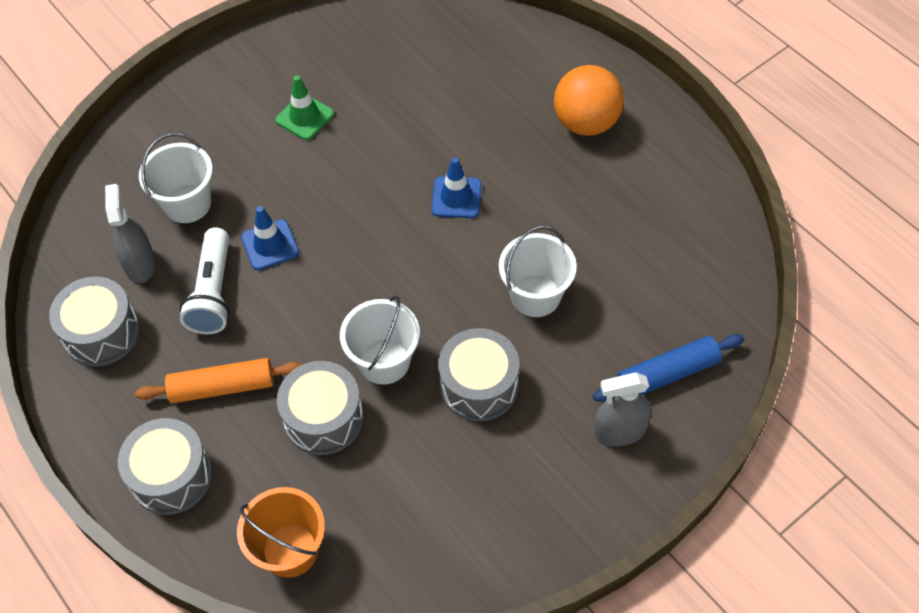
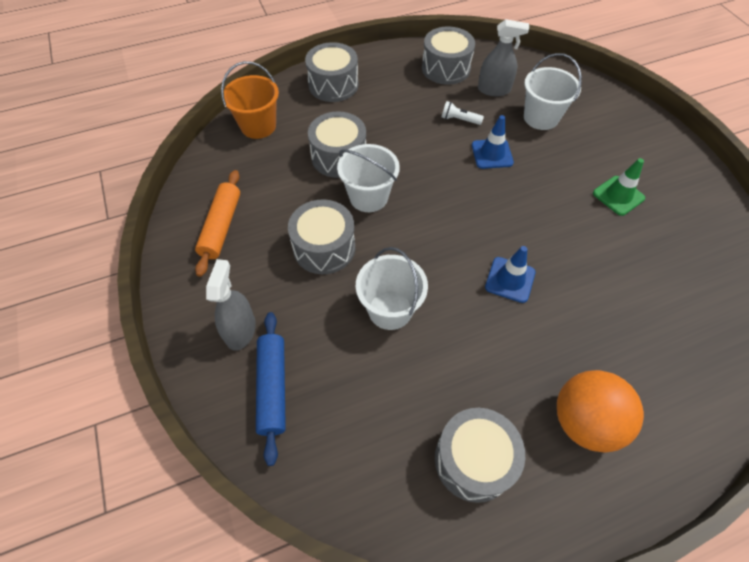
camera: 105 degrees right, 0 degrees up
orange rolling pin [135,358,303,403] -> orange rolling pin moved to [195,170,240,277]
white flashlight [180,227,230,334] -> white flashlight [442,101,484,125], size x0.52
none -> grey drum [435,408,525,503]

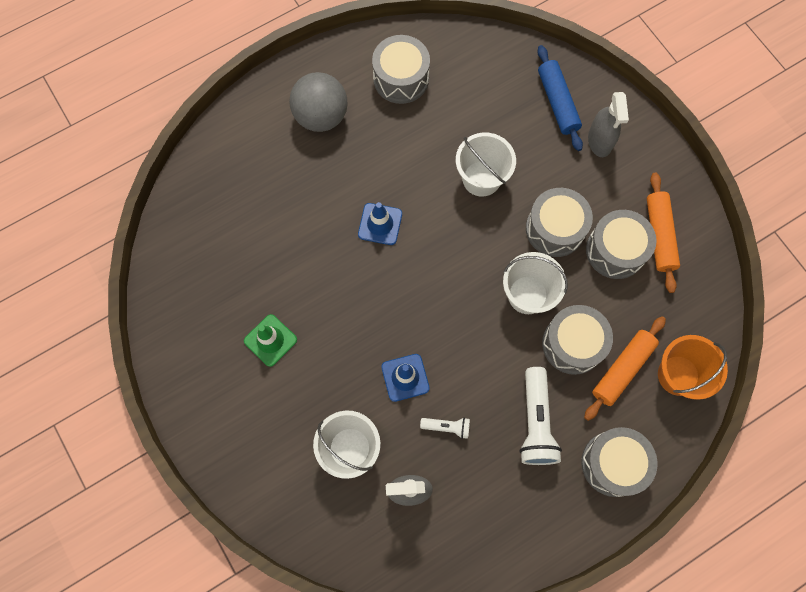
camera: 170 degrees right, 15 degrees up
grey drum [422,26,475,85] -> grey drum moved to [586,210,657,279]
orange ball [557,370,644,453] -> grey ball [289,72,347,132]
none -> white flashlight [519,367,562,465]
none -> orange rolling pin [584,316,666,421]

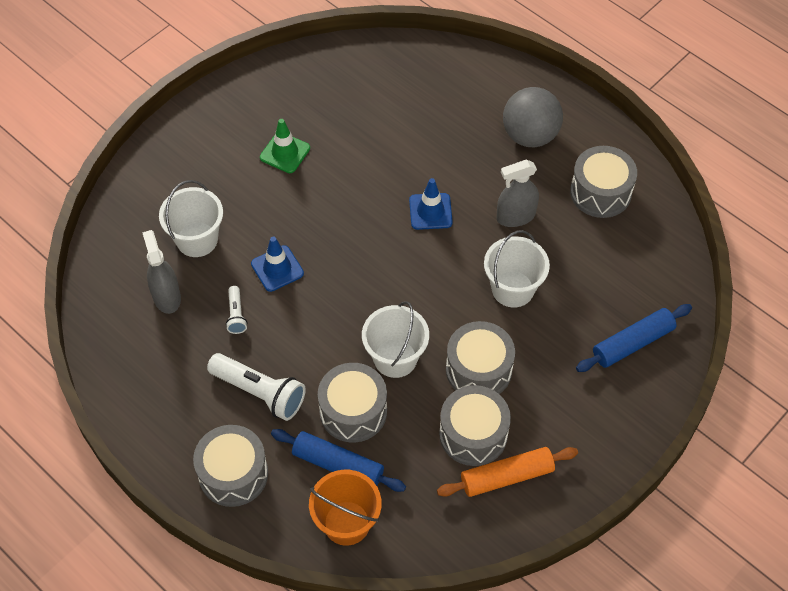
camera: 75 degrees right, 15 degrees down
white flashlight [519,367,562,465] -> white flashlight turned 135 degrees counterclockwise [207,353,306,421]
orange rolling pin [584,316,666,421] -> blue rolling pin [271,429,406,492]
grey spray bottle [588,92,629,157] -> grey spray bottle moved to [497,160,539,227]

